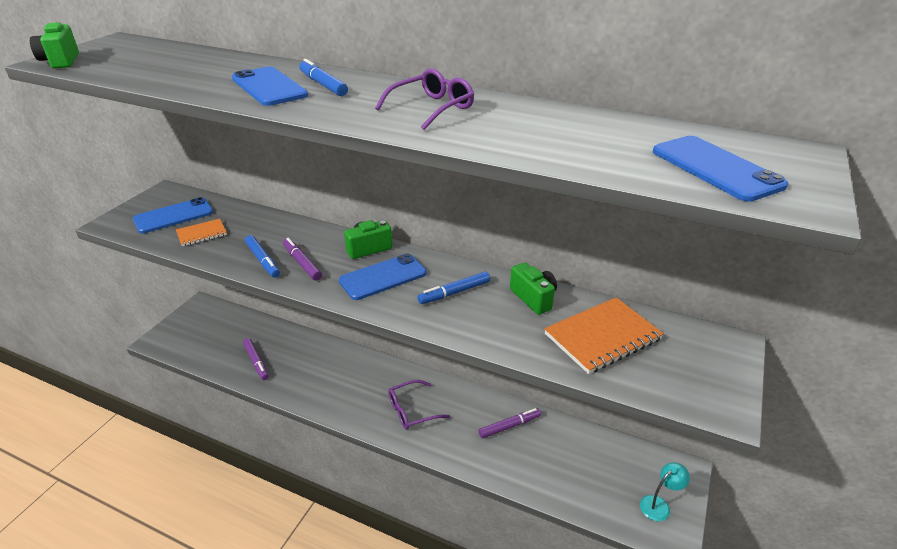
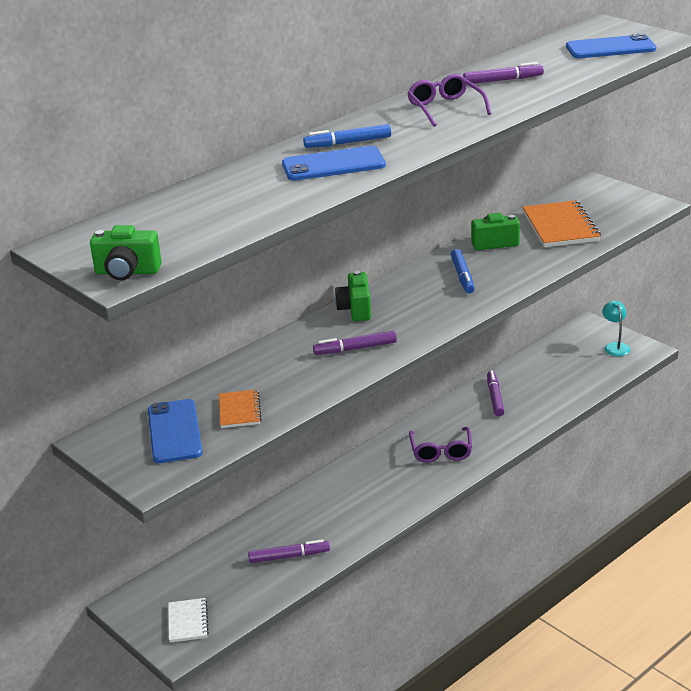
camera: 65 degrees left, 5 degrees down
blue marker [245,235,280,278] -> none
blue phone [339,253,427,300] -> none
none -> white notebook [168,598,209,643]
none -> purple marker [463,62,544,84]

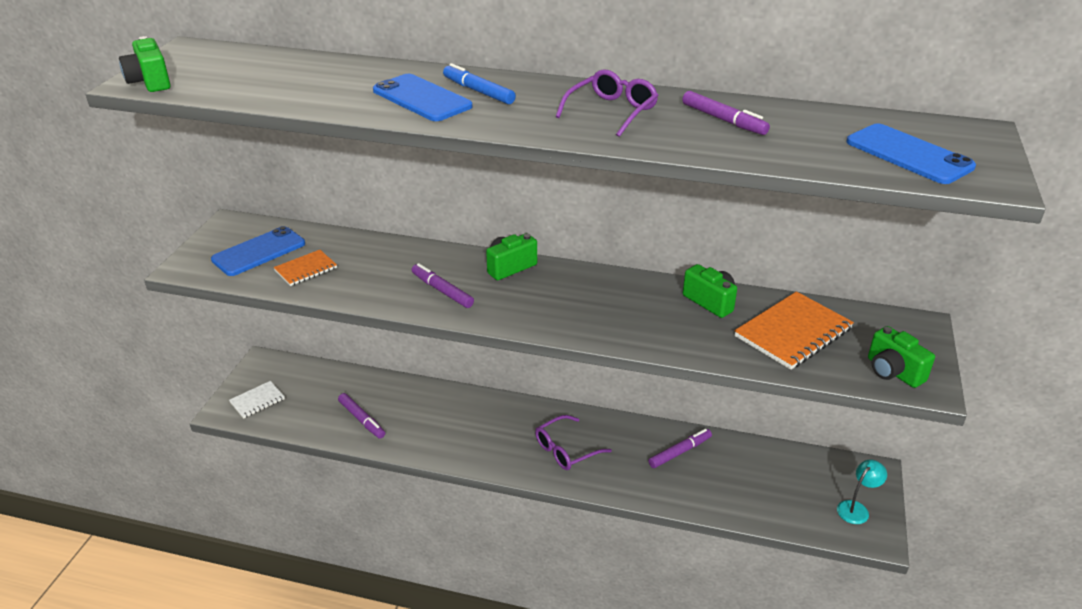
camera: 55 degrees right, 5 degrees up
blue marker [451,249,475,293] -> none
none -> green camera [868,326,935,388]

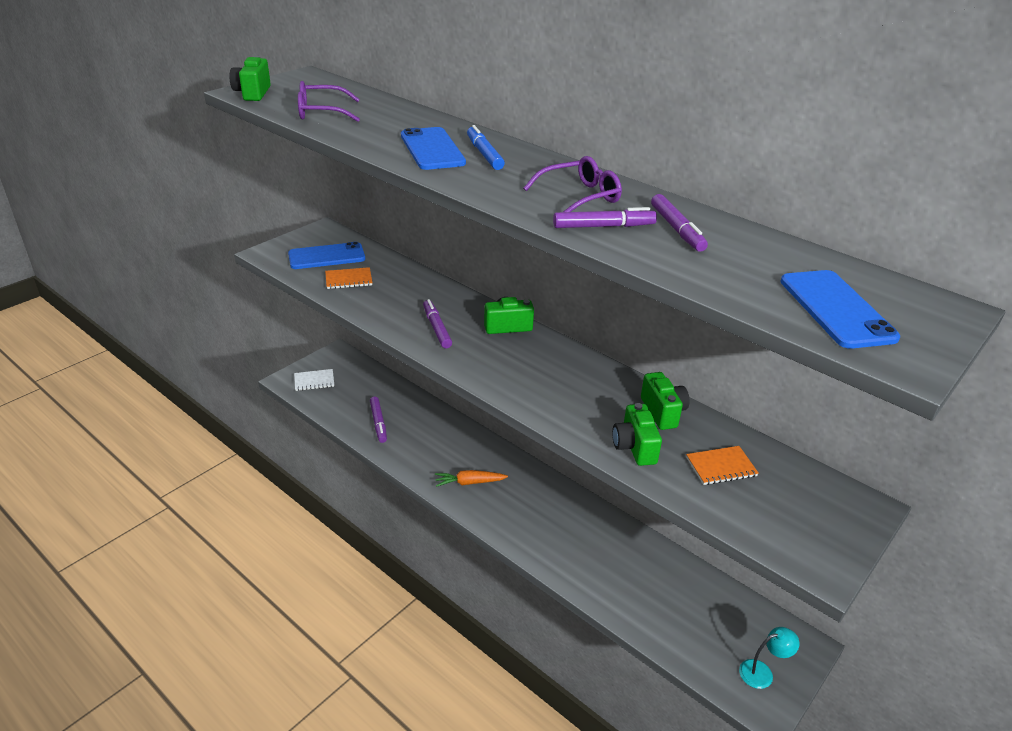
camera: 25 degrees right, 0 degrees up
purple glasses [535,415,612,470] -> purple glasses moved to [298,81,360,122]
purple marker [648,429,712,468] -> purple marker moved to [553,207,657,228]
orange notebook [734,291,854,370] -> orange notebook [686,446,759,485], size x0.56
green camera [868,326,935,388] -> green camera moved to [612,403,662,466]
none -> orange carrot [435,470,508,487]

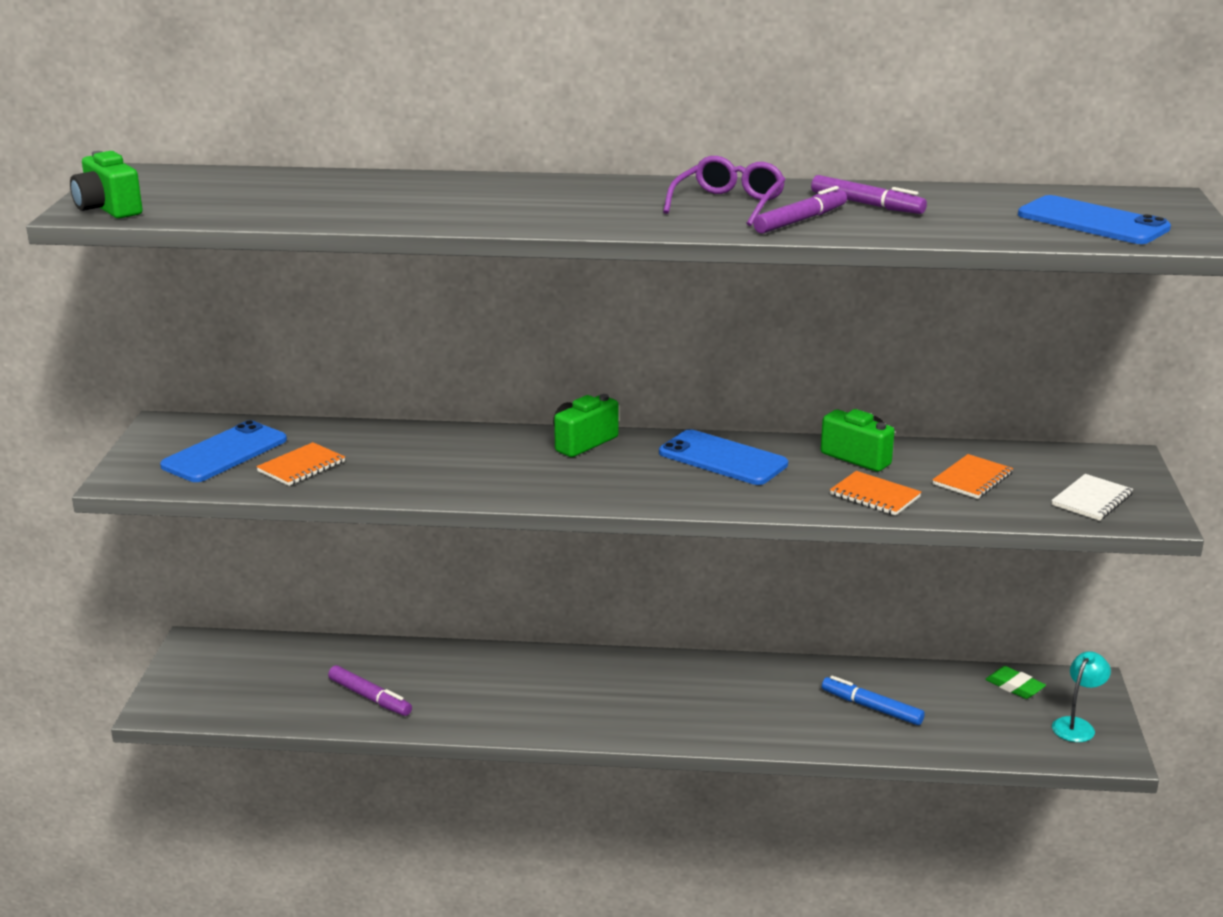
camera: 35 degrees left, 10 degrees down
white notebook [294,369,334,391] -> white notebook moved to [1051,474,1133,521]
purple glasses [298,81,360,122] -> none
blue phone [401,127,466,170] -> blue phone moved to [659,429,788,485]
purple marker [423,299,452,348] -> none
orange carrot [435,470,508,487] -> none
blue marker [467,125,505,170] -> blue marker moved to [822,676,925,725]
green camera [612,403,662,466] -> orange notebook [830,471,921,516]
none -> green eraser [985,666,1046,699]

